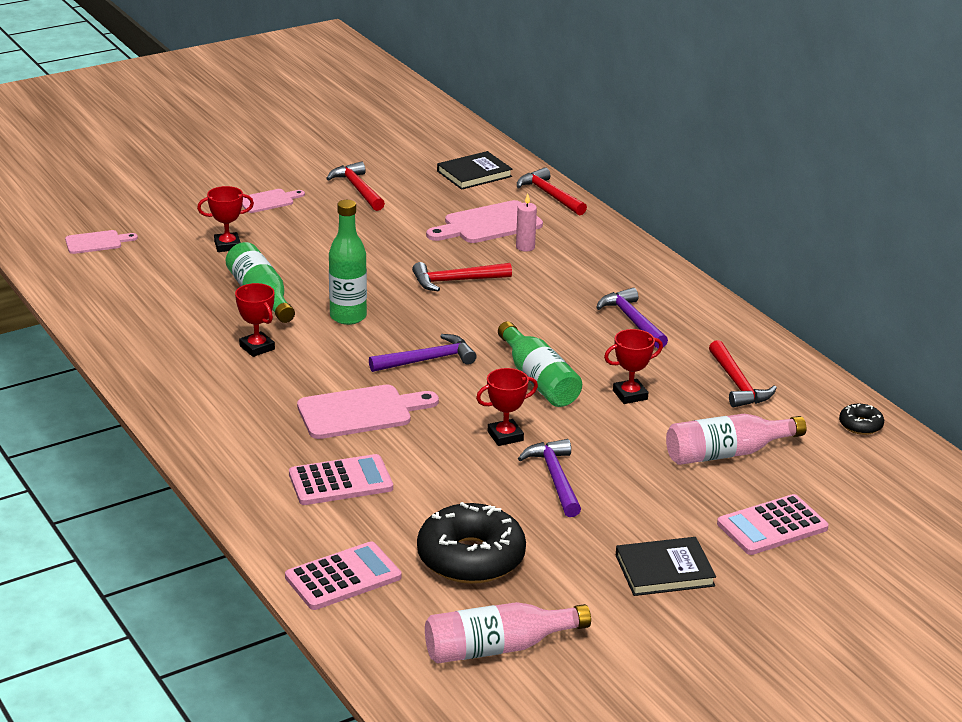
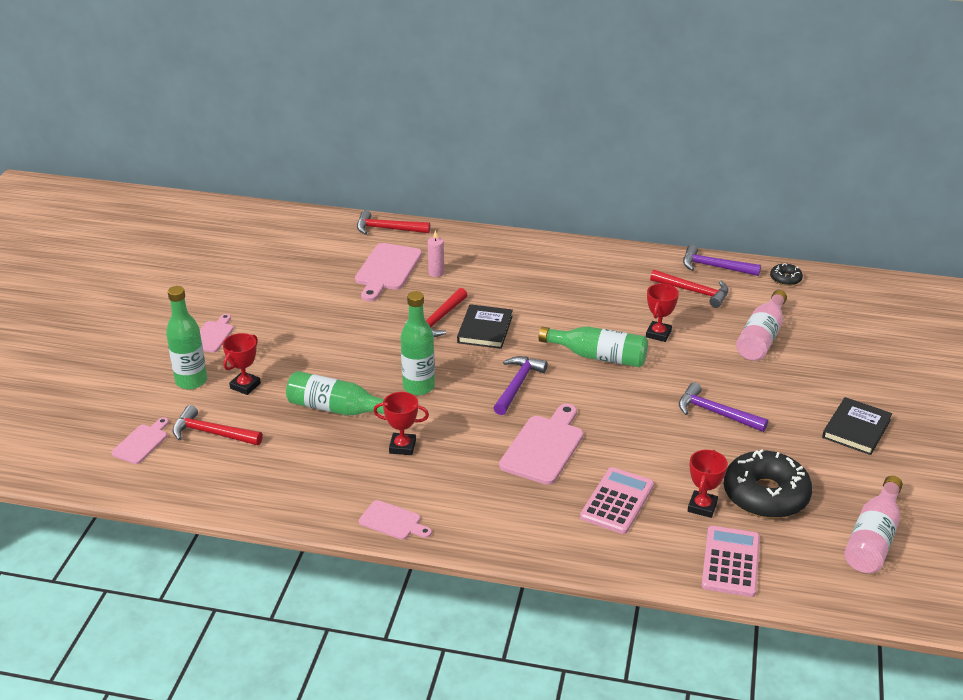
camera: 45 degrees left, 5 degrees up
red hammer [326,161,385,211] -> red hammer moved to [172,405,263,445]
black book [437,151,513,190] -> black book moved to [457,304,513,349]
red trophy [476,368,538,446] -> red trophy moved to [688,450,728,518]
purple hammer [596,288,668,348] -> purple hammer moved to [683,245,761,276]
pink calculator [717,494,829,555] -> none
none -> green bottle [166,286,207,390]
none -> pink cutting board [359,500,432,540]

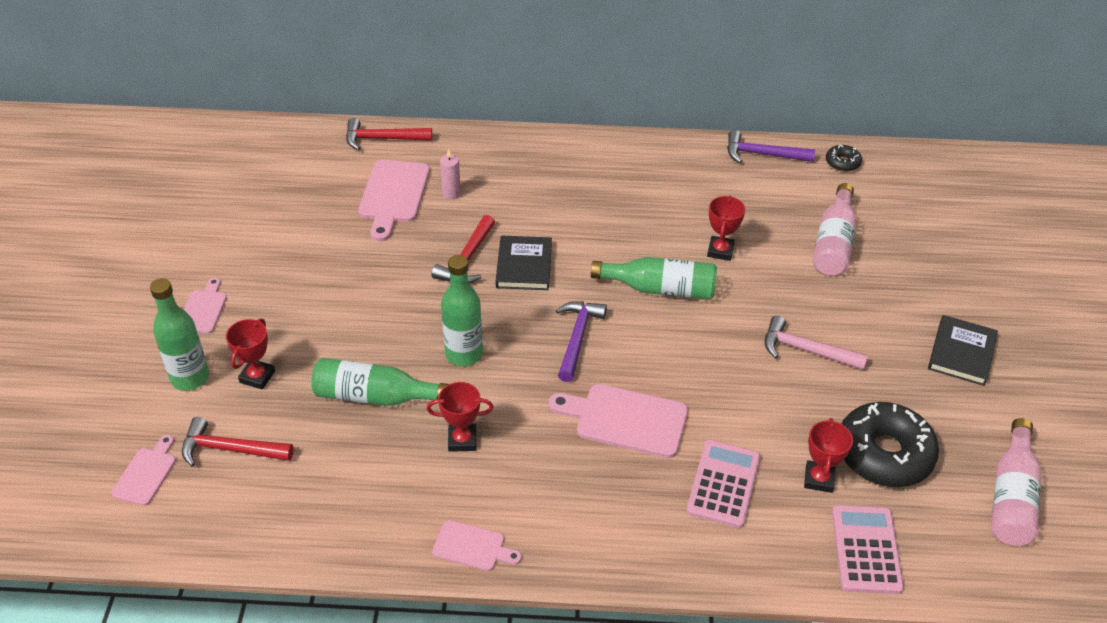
camera: 10 degrees left, 10 degrees up
pink cutting board [499,404,584,485] -> pink cutting board turned 90 degrees counterclockwise [548,384,688,458]
red hammer [650,270,729,308] -> none
purple hammer [679,382,768,432] -> pink hammer [764,315,868,370]

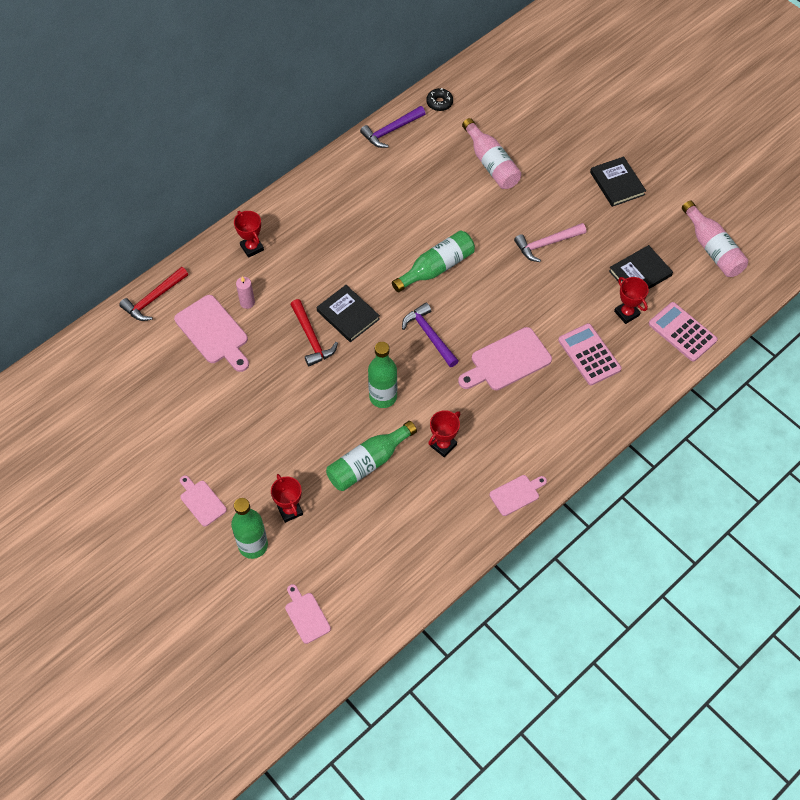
camera: 45 degrees left, 15 degrees up
red hammer [182,417,294,467] -> none
red trophy [707,196,745,261] -> red trophy moved to [234,211,264,258]
black donut [842,402,939,487] -> black book [609,245,673,289]

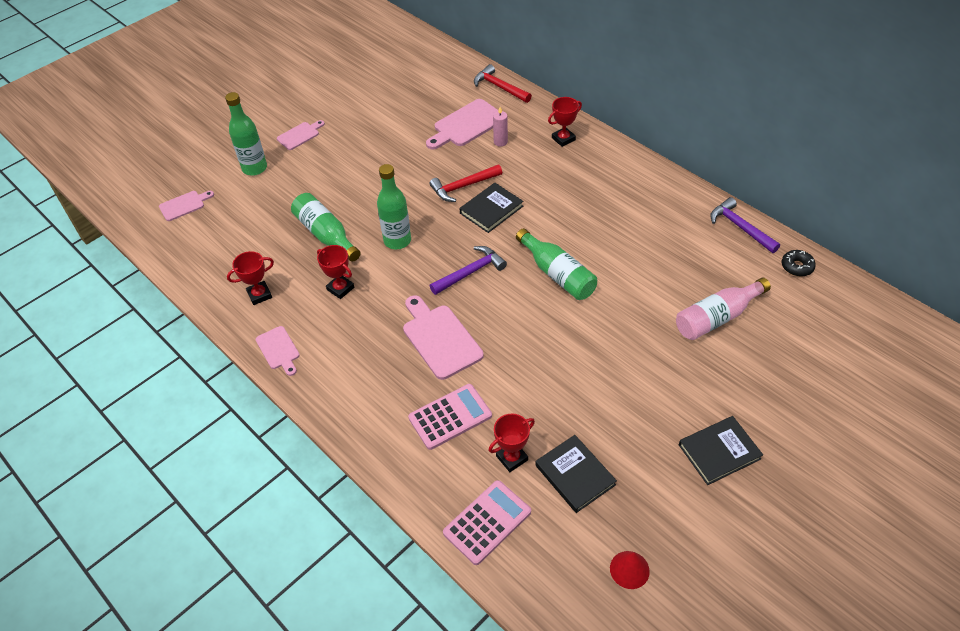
camera: 90 degrees right, 10 degrees down
red trophy [271,474,303,523] -> red trophy moved to [227,251,274,305]
pink hammer [514,223,586,262] -> none
pink bottle [682,201,748,277] -> red cone [610,551,650,589]

